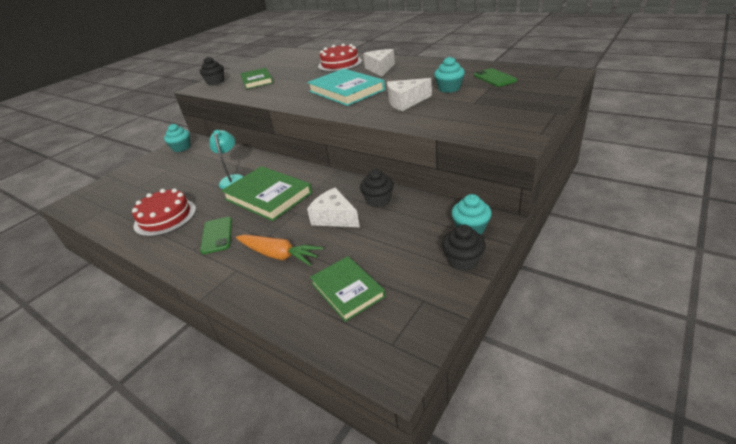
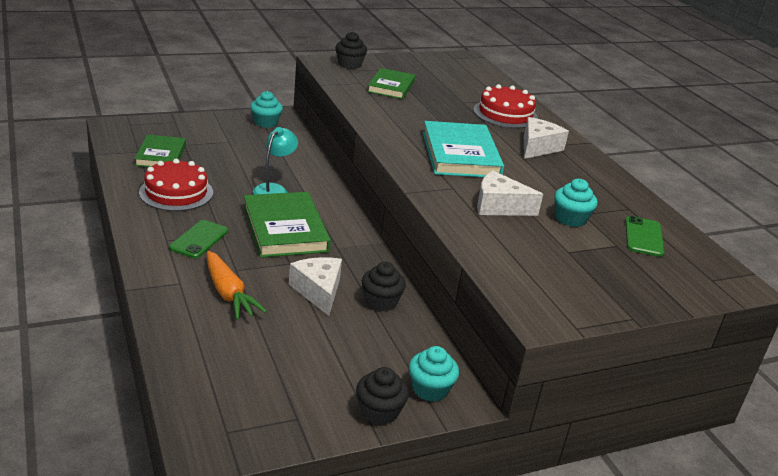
camera: 25 degrees right, 5 degrees down
green book [310,256,386,322] -> green book moved to [134,134,186,167]

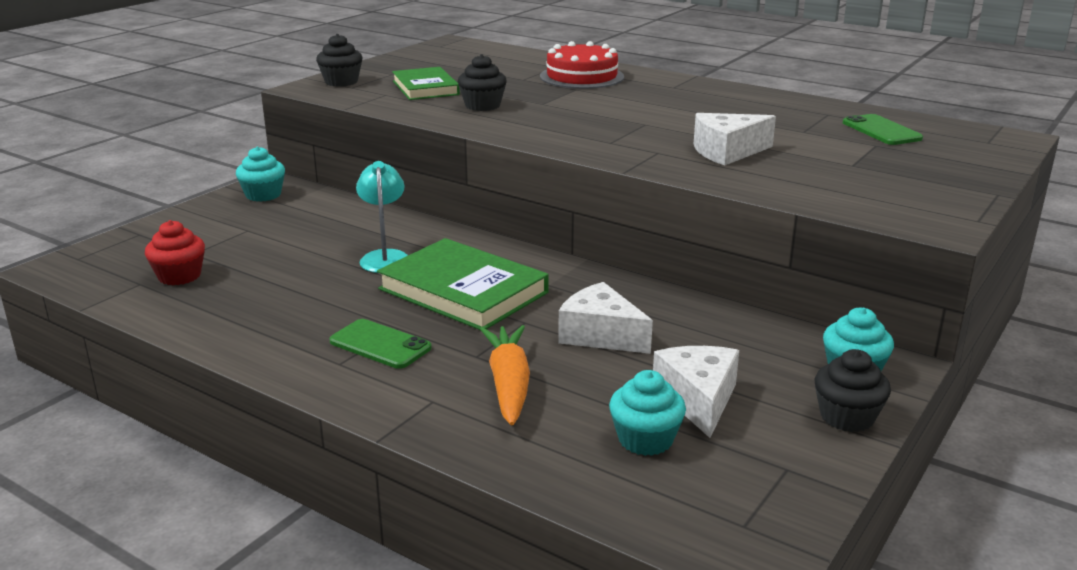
camera: 30 degrees left, 5 degrees down
green book [134,134,186,167] -> red cupcake [145,220,205,285]
red cake [139,159,213,211] -> none
green phone [169,220,228,258] -> green phone turned 45 degrees counterclockwise [329,319,432,369]
orange carrot [207,251,267,320] -> orange carrot turned 120 degrees counterclockwise [480,325,530,425]
black cupcake [362,262,406,311] -> black cupcake moved to [458,54,507,111]
turquoise book [423,121,504,177] -> none
white cheese [524,117,569,159] -> white cheese moved to [653,346,739,438]
turquoise cupcake [554,179,598,227] -> turquoise cupcake moved to [609,370,686,456]

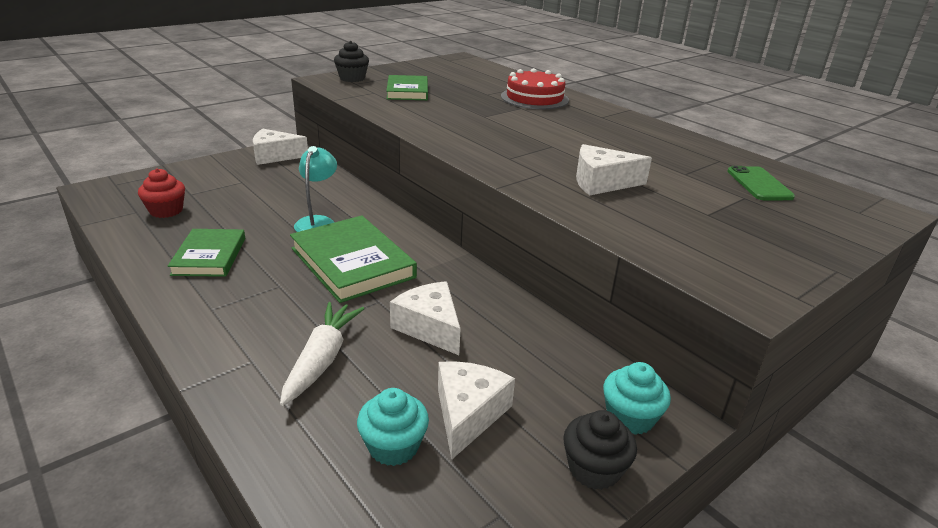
camera: 15 degrees right, 5 degrees up
turquoise cupcake [236,146,285,202] -> white cheese [253,129,308,165]
green phone [329,319,432,369] -> none
black cupcake [458,54,507,111] -> none
orange carrot [480,325,530,425] -> white carrot [280,302,364,406]
none -> green book [168,229,245,277]

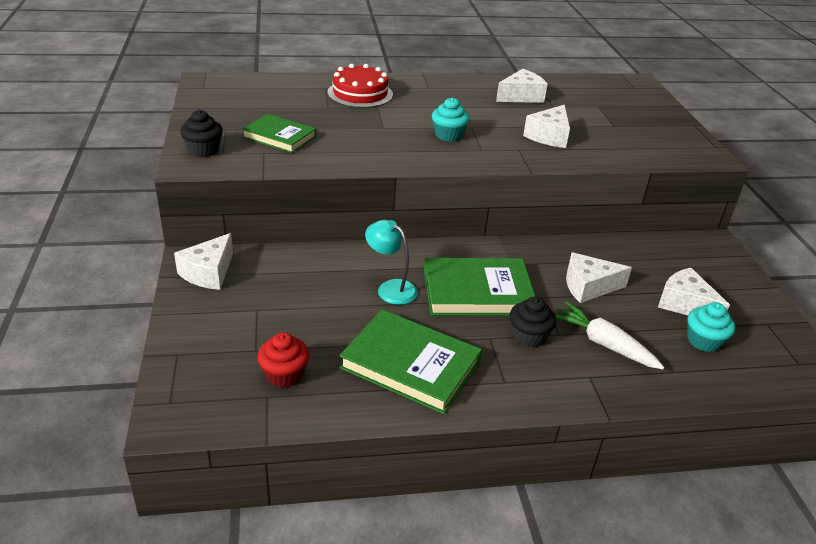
camera: 60 degrees left, 5 degrees up
green book [168,229,245,277] -> green book [339,309,482,414], size x1.56
black cupcake [563,410,637,490] -> black cupcake moved to [509,297,556,348]
turquoise cupcake [603,362,671,435] -> turquoise cupcake moved to [432,98,470,142]
green phone [727,166,795,200] -> none
none -> white cheese [496,69,547,103]

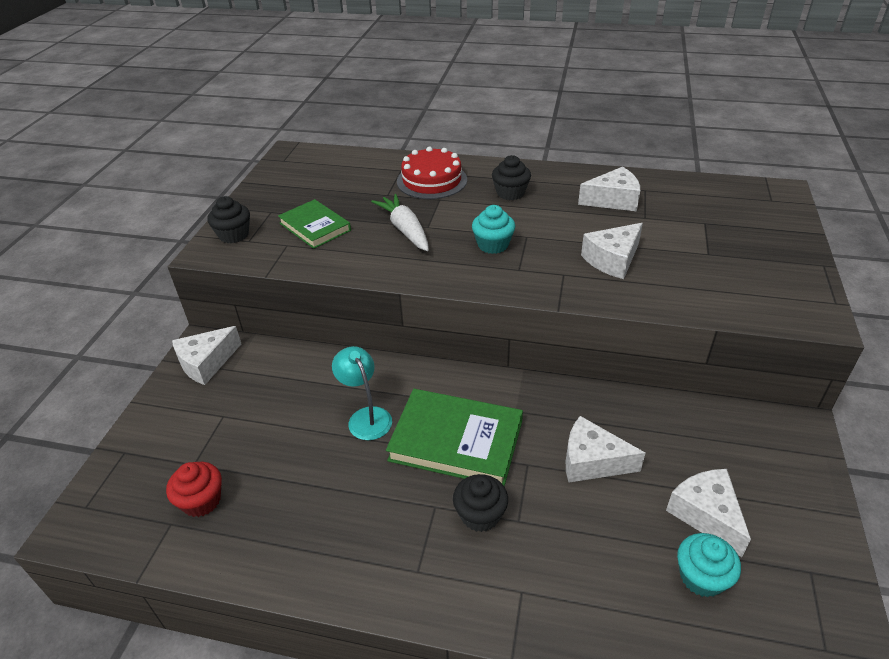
camera: 25 degrees right, 5 degrees up
green book [339,309,482,414] -> none
white carrot [555,301,664,369] -> white carrot moved to [371,194,429,251]
none -> black cupcake [492,155,531,200]

